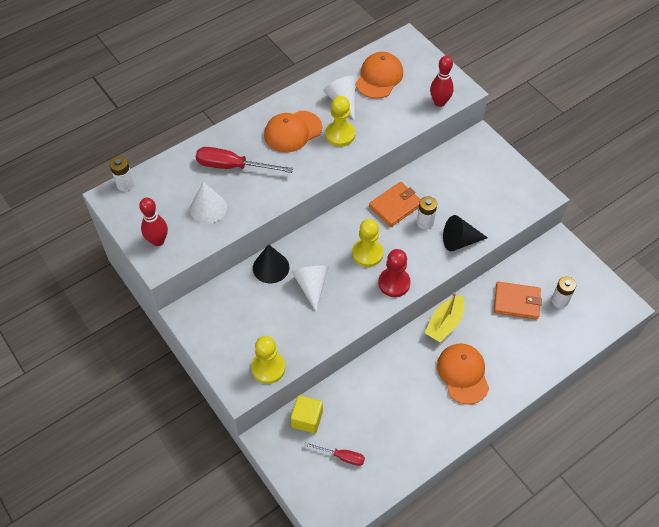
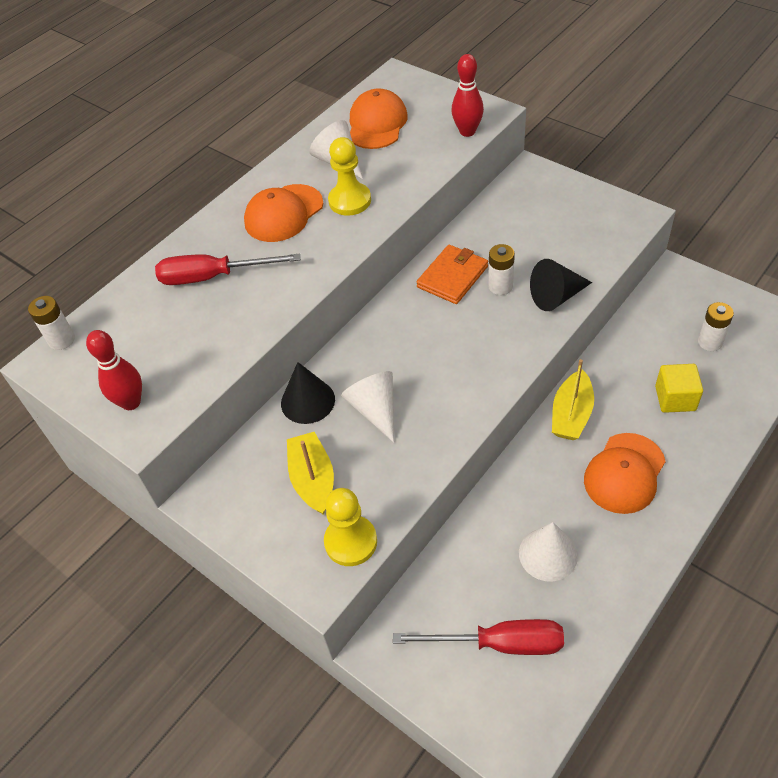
camera: 10 degrees left, 5 degrees down
white cone [190,182,227,224] -> white cone moved to [519,522,578,582]
yellow cube [291,395,323,434] -> yellow cube moved to [655,364,703,413]
red screwdriver [304,442,365,466] -> red screwdriver [393,619,564,655], size x1.73
yellow pawn [352,219,383,267] -> none
red pawn [378,249,411,297] -> none
orange cap [437,343,489,404] -> orange cap turned 120 degrees counterclockwise [584,433,666,514]
orange wallet [494,282,542,320] -> none
none -> yellow boat [287,432,334,514]

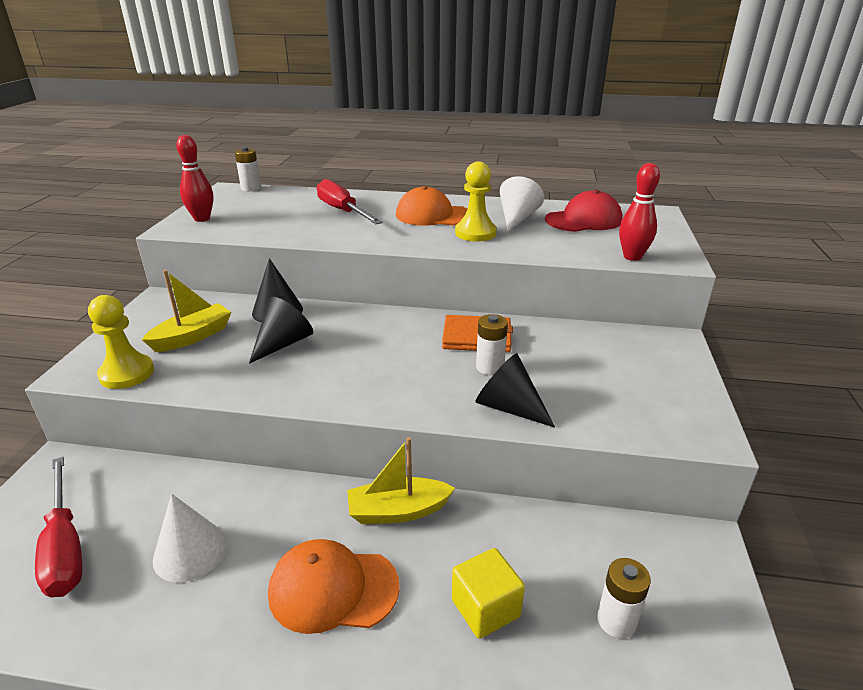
camera: 55 degrees right, 20 degrees down
white cone [341,371,394,443] -> black cone [249,297,313,364]
orange cap [350,88,408,149] -> red cap [545,190,622,232]

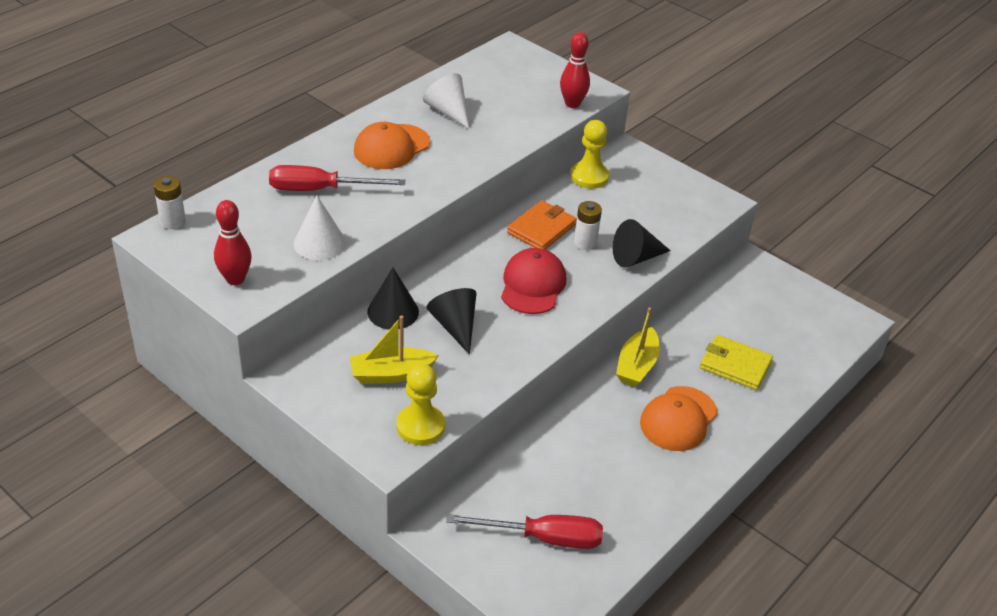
camera: 60 degrees left, 10 degrees up
yellow boat [142,270,232,352] -> yellow boat turned 90 degrees counterclockwise [350,316,438,384]
white cone [153,494,227,582] -> white cone moved to [293,196,346,260]
yellow cube [452,548,525,639] -> yellow wallet [700,335,773,390]
yellow pawn [455,162,497,242] -> yellow pawn moved to [571,120,609,189]
red cap [545,190,622,232] -> red cap moved to [501,248,566,314]
white battery [597,558,651,638] -> none

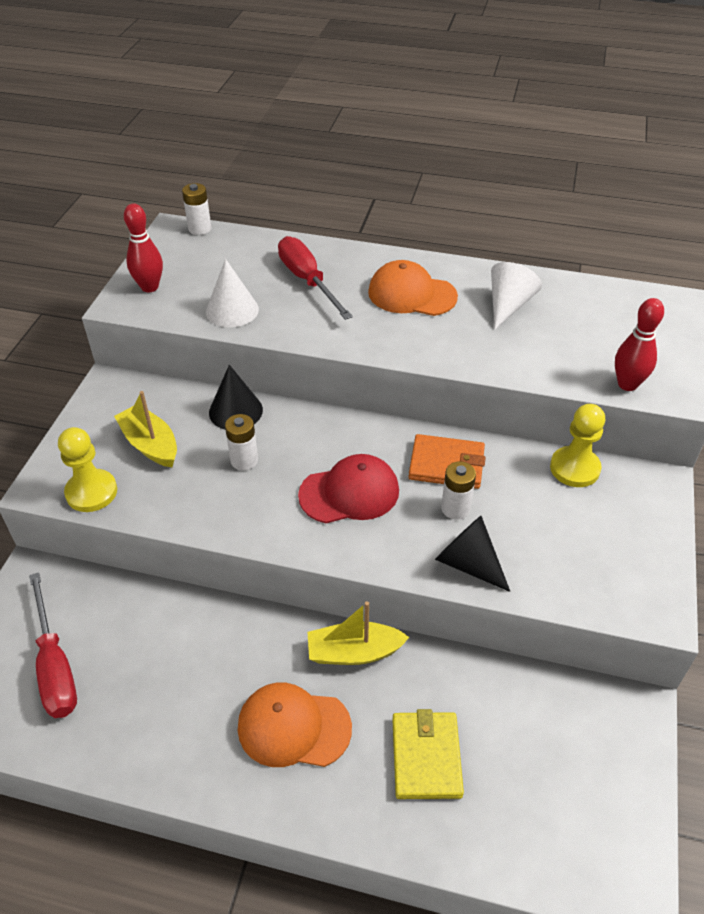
camera: 65 degrees right, 5 degrees up
black cone [427,288,476,355] -> white battery [225,414,258,470]

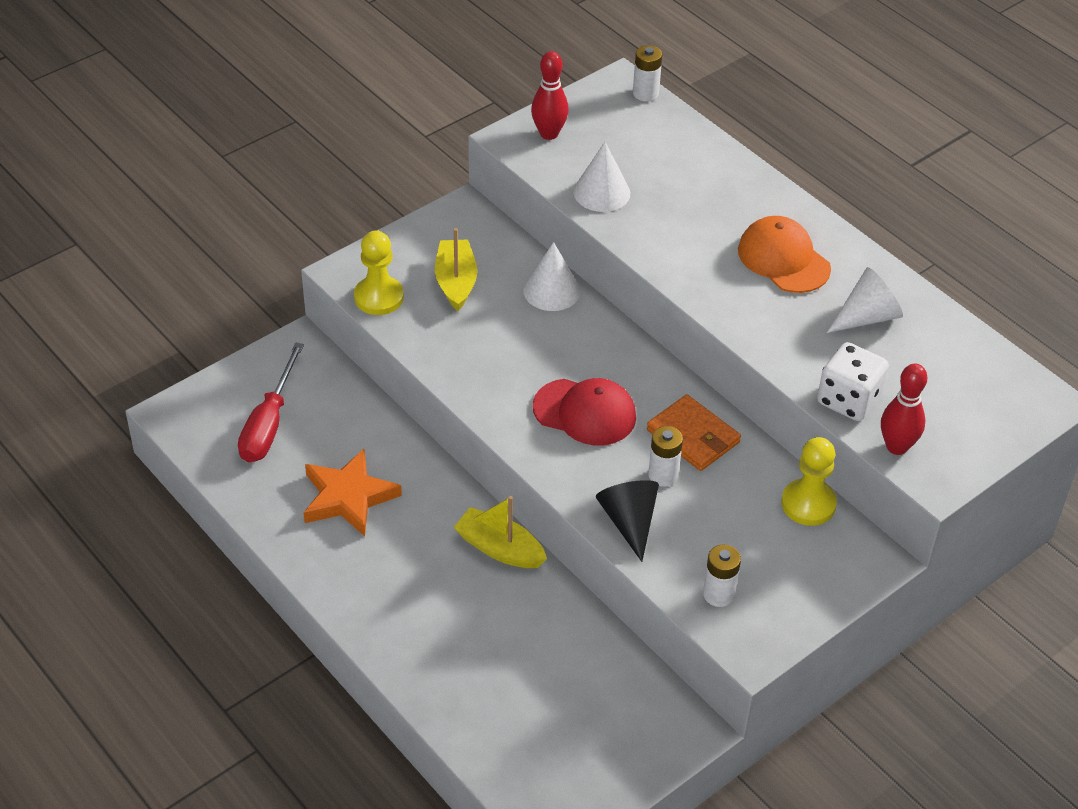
camera: 35 degrees right, 0 degrees up
black cone [209,365,263,430] -> white cone [523,242,581,311]
white battery [225,414,258,470] -> white battery moved to [703,545,741,607]
orange cap [238,682,352,767] -> none
red screwdriver [278,236,353,320] -> none
yellow wallet [392,709,464,799] -> none
none -> orange star [304,449,402,536]
none -> white dice [817,342,889,421]

